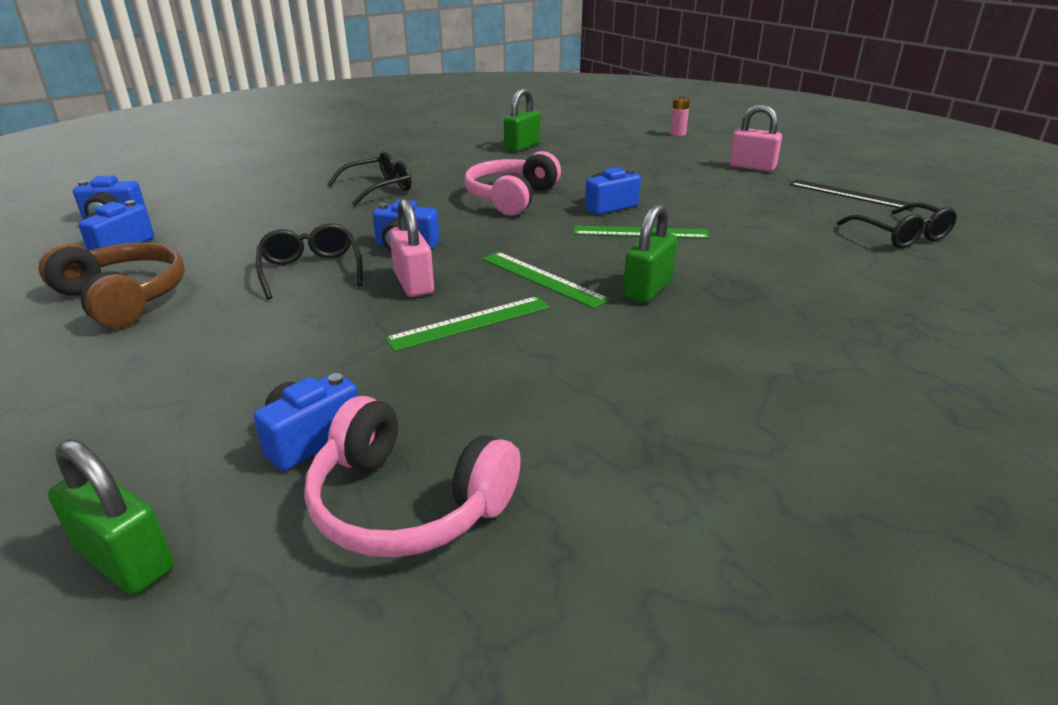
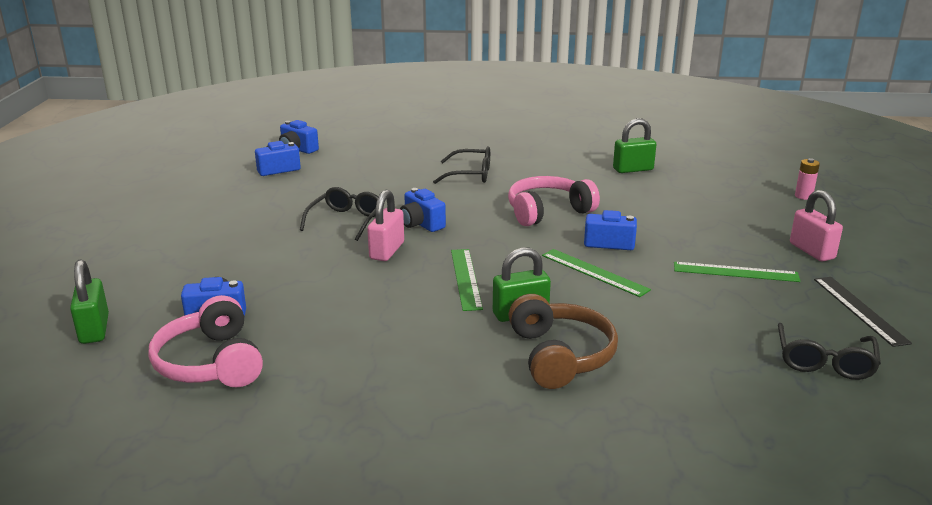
camera: 40 degrees right, 5 degrees down
brown headphones [39,242,185,328] -> brown headphones moved to [508,294,618,389]
green ruler [385,296,550,352] -> green ruler moved to [674,262,801,282]

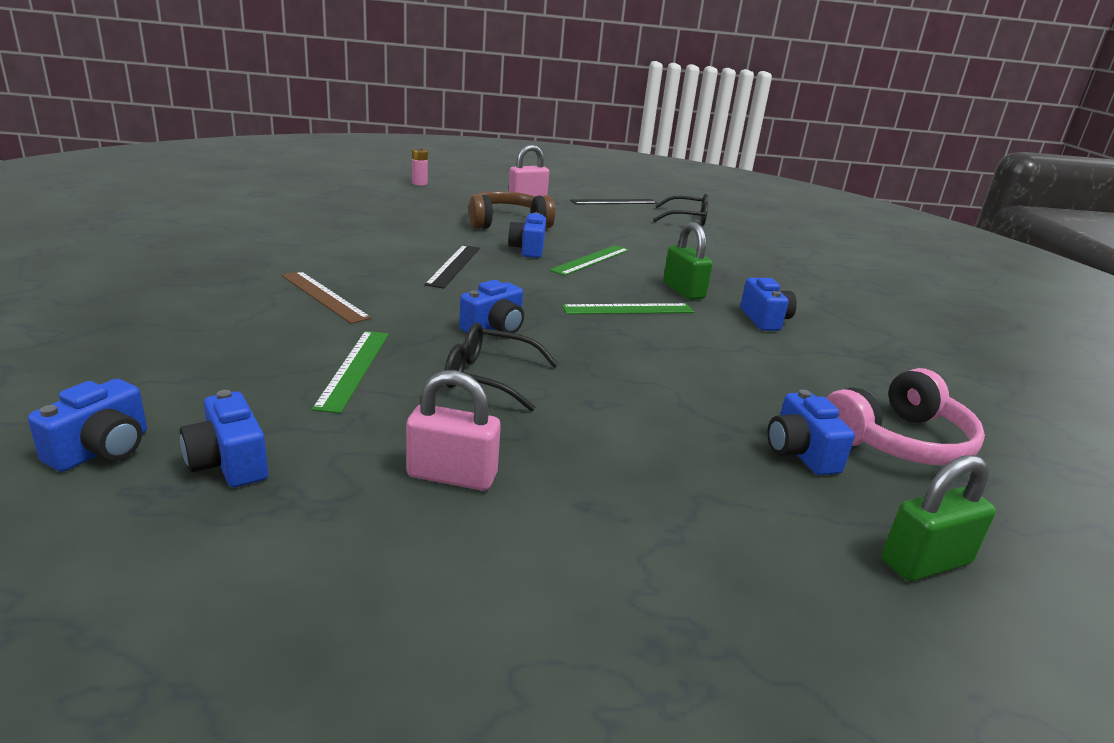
camera: 100 degrees left, 0 degrees up
pink padlock [367,190,404,261] -> pink padlock moved to [406,370,501,491]
black glasses [433,146,490,184] -> brown ruler [282,271,371,324]
pink headphones [508,176,600,226] -> black ruler [424,245,480,288]
brown headphones [508,294,618,389] -> brown headphones moved to [469,191,555,229]
green padlock [613,118,657,173] -> none
green ruler [674,262,801,282] -> green ruler moved to [312,331,389,414]
none -> blue camera [740,278,797,331]

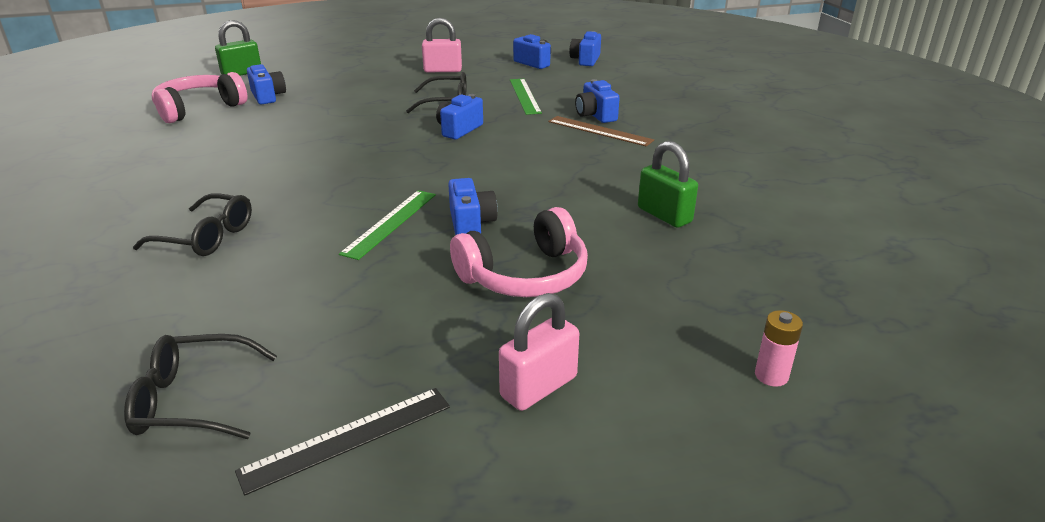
camera: 170 degrees right, 5 degrees up
black ruler [424,245,480,288] -> none
brown headphones [469,191,555,229] -> pink headphones [450,207,588,297]
green ruler [562,303,694,314] -> none
green padlock [663,222,713,300] -> green padlock moved to [638,141,698,228]
blue camera [740,278,797,331] -> blue camera moved to [575,79,620,123]
none -> black glasses [133,193,252,256]

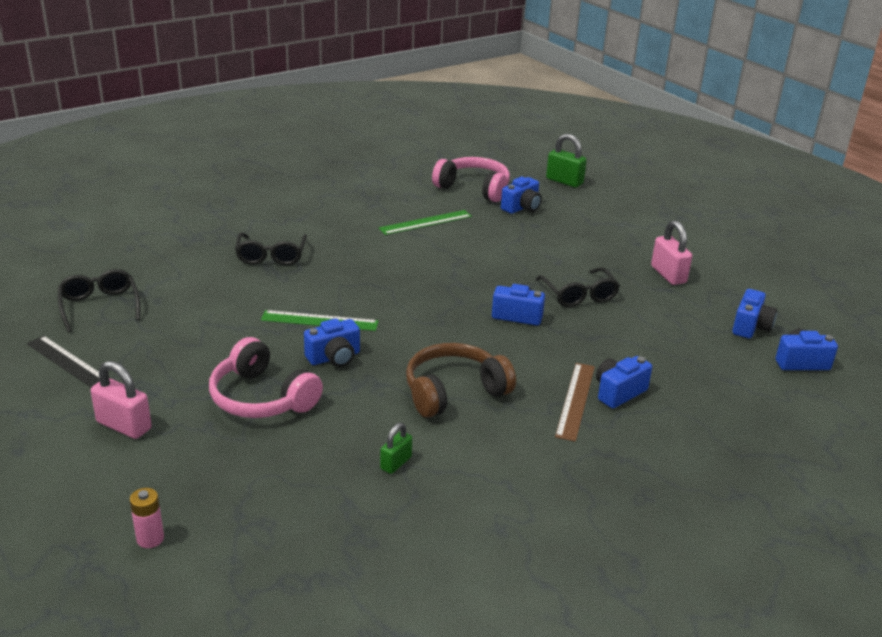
camera: 70 degrees right, 0 degrees up
green ruler [510,79,542,115] -> green ruler moved to [379,210,472,235]
green padlock [638,141,698,228] -> green padlock [380,423,412,474], size x0.62
none -> brown headphones [406,343,516,418]

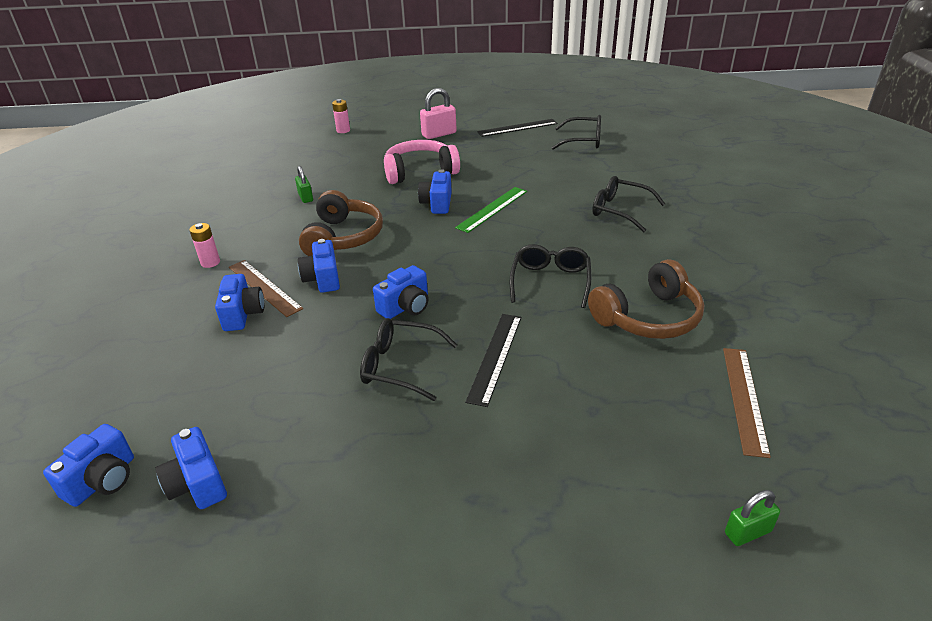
camera: 125 degrees right, 5 degrees up
green ruler [379,210,472,235] -> brown headphones [588,259,704,339]
pink headphones [432,157,510,202] -> brown ruler [723,348,771,458]
blue camera [501,177,542,214] -> blue camera moved to [298,239,340,293]
green padlock [546,134,587,188] -> green padlock [725,490,780,546], size x0.62
pink padlock [651,220,692,285] -> none
none -> pink battery [189,223,220,268]
none -> black ruler [465,314,521,407]
none -> black glasses [510,244,591,308]

